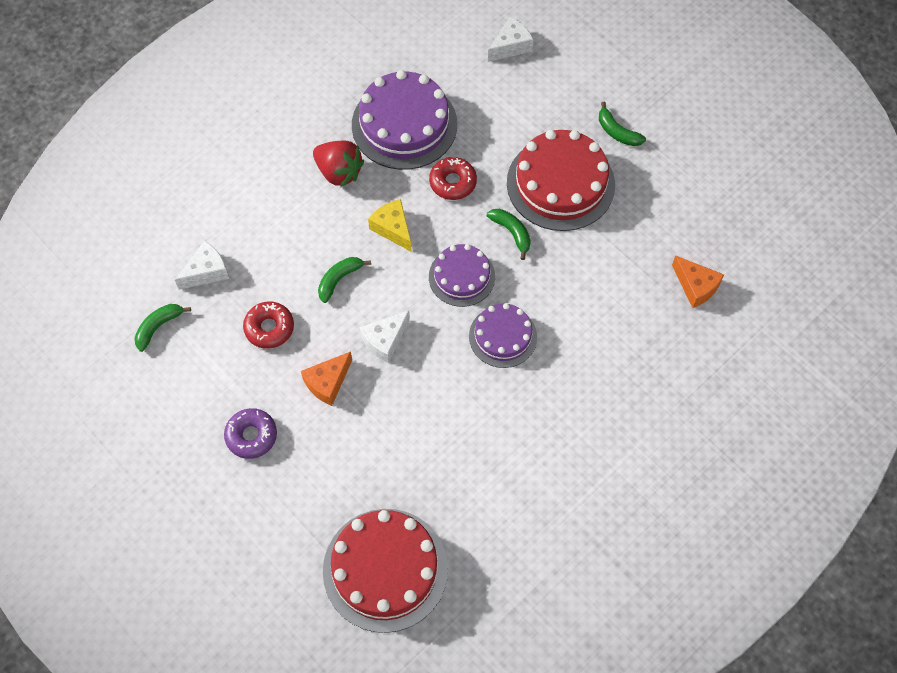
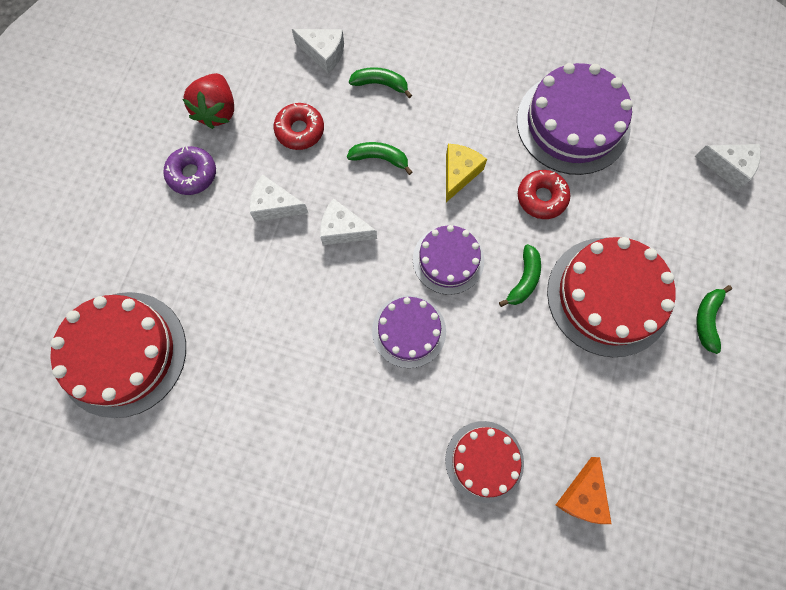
camera: 60 degrees right, 10 degrees up
green banana [134,304,191,352] -> green banana moved to [349,67,412,98]
orange cheese [301,351,352,406] -> white cheese [250,174,308,222]
red strawberry [313,141,364,187] -> red strawberry moved to [183,73,234,129]
none -> red cake [445,421,524,503]

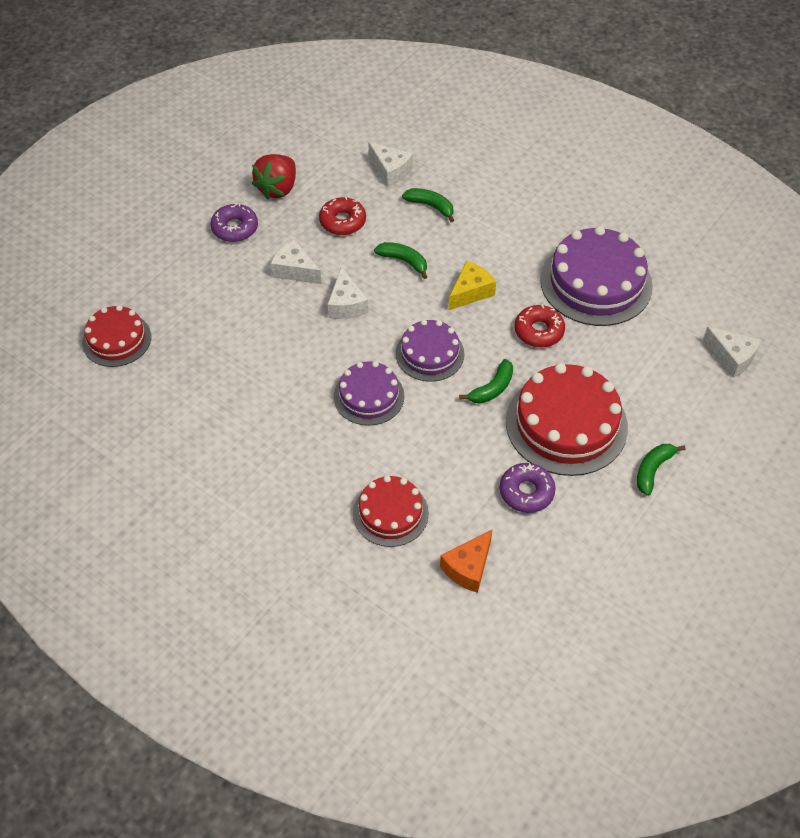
camera: 20 degrees right, 20 degrees down
red cake [50,292,186,418] -> red cake [82,305,151,367], size x0.59
white cheese [320,198,377,245] -> white cheese turned 135 degrees counterclockwise [327,266,369,319]
none -> purple donut [500,463,555,513]

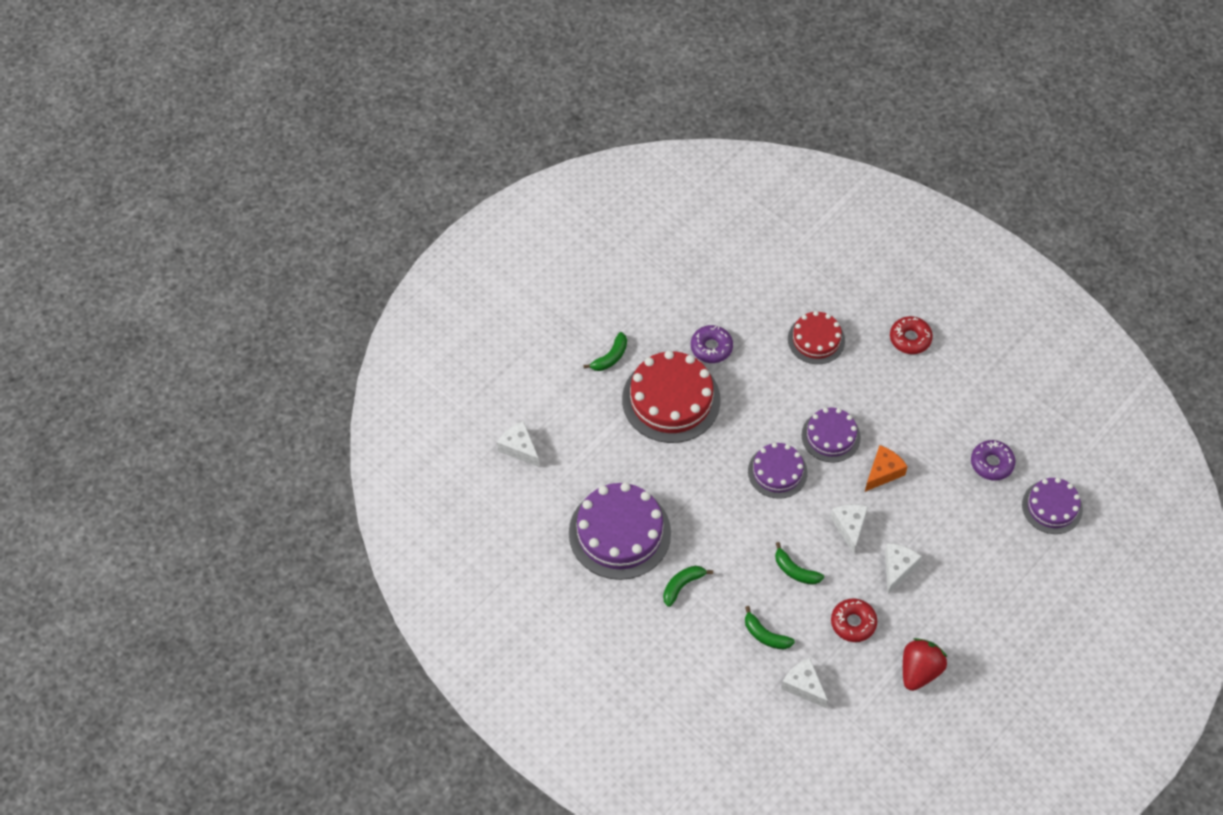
camera: 175 degrees left, 5 degrees up
red cake [82,305,151,367] -> purple cake [1022,478,1083,534]
purple donut [210,203,258,242] -> purple donut moved to [971,440,1015,481]
white cheese [270,239,322,284] -> white cheese turned 105 degrees counterclockwise [885,543,922,594]
orange cheese [440,529,493,593] -> orange cheese moved to [865,445,908,492]
yellow cheese [448,261,496,310] -> none
green banana [459,359,513,404] -> green banana moved to [663,566,713,607]
red donut [515,305,565,348] -> red donut moved to [890,316,933,354]

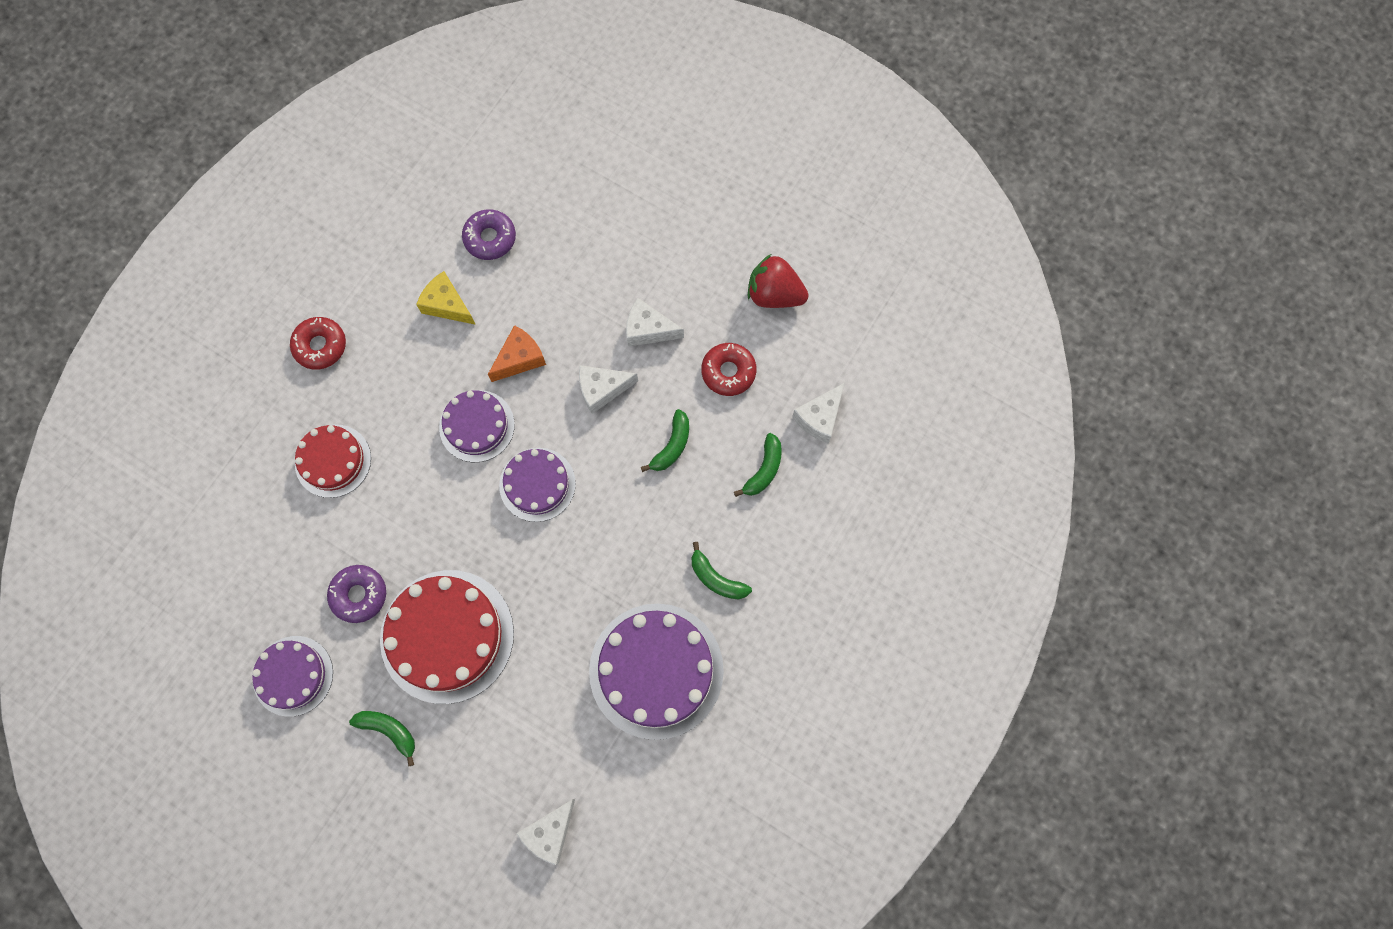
camera: 100 degrees left, 15 degrees up
orange cheese [865,445,908,492] -> orange cheese turned 105 degrees clockwise [488,325,546,382]
purple cake [1022,478,1083,534] -> purple cake moved to [252,636,333,717]
none -> yellow cheese [416,271,476,325]

